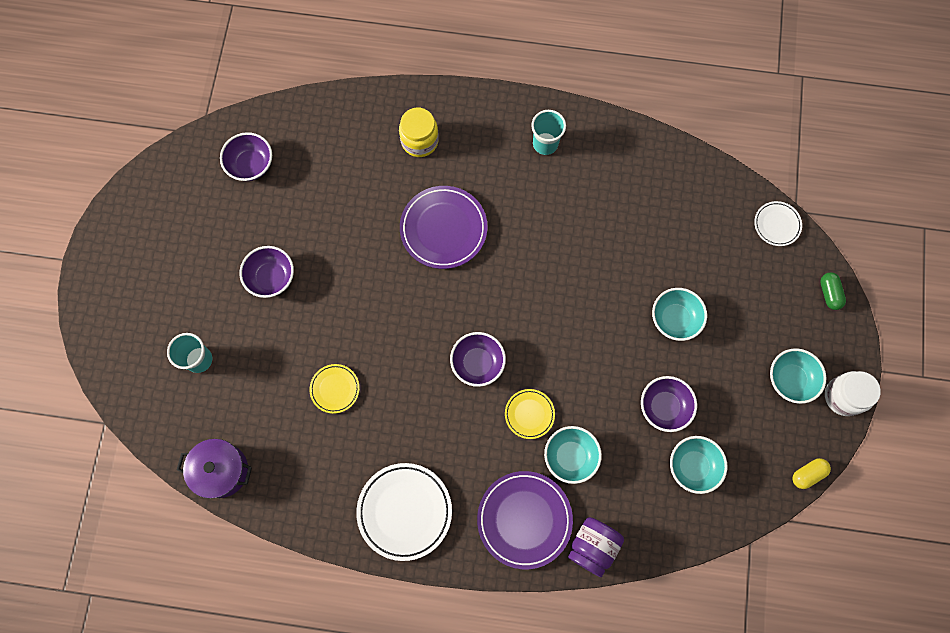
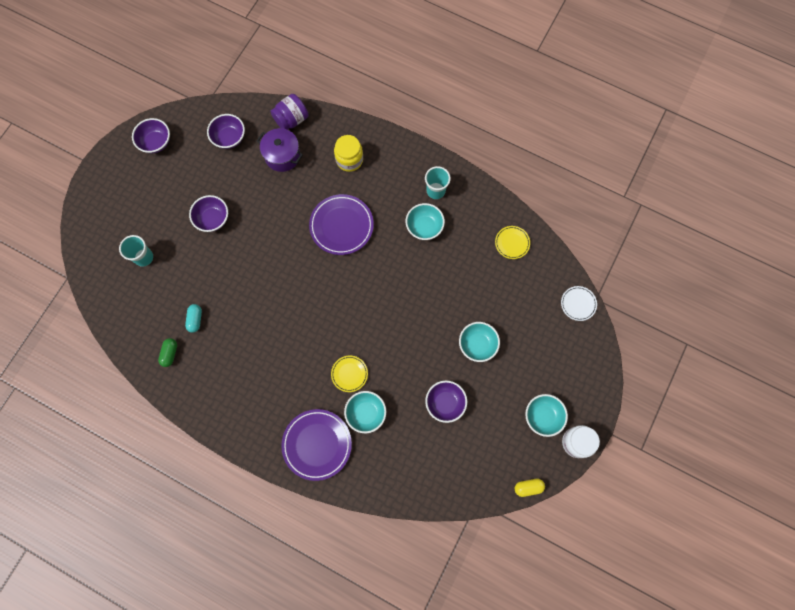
camera: 20 degrees right, 0 degrees up
purple pot [177,439,252,499] -> purple pot moved to [257,128,303,172]
yellow plate [309,364,359,414] -> yellow plate moved to [495,226,530,259]
white plate [356,463,452,561] -> none
purple bowl [450,332,506,387] -> purple bowl moved to [132,118,170,153]
purple jar [568,517,624,577] -> purple jar moved to [270,94,309,130]
turquoise bowl [670,436,727,494] -> turquoise bowl moved to [406,203,445,240]
green capsule [820,272,846,310] -> green capsule moved to [158,338,177,367]
none -> turquoise capsule [185,304,202,333]

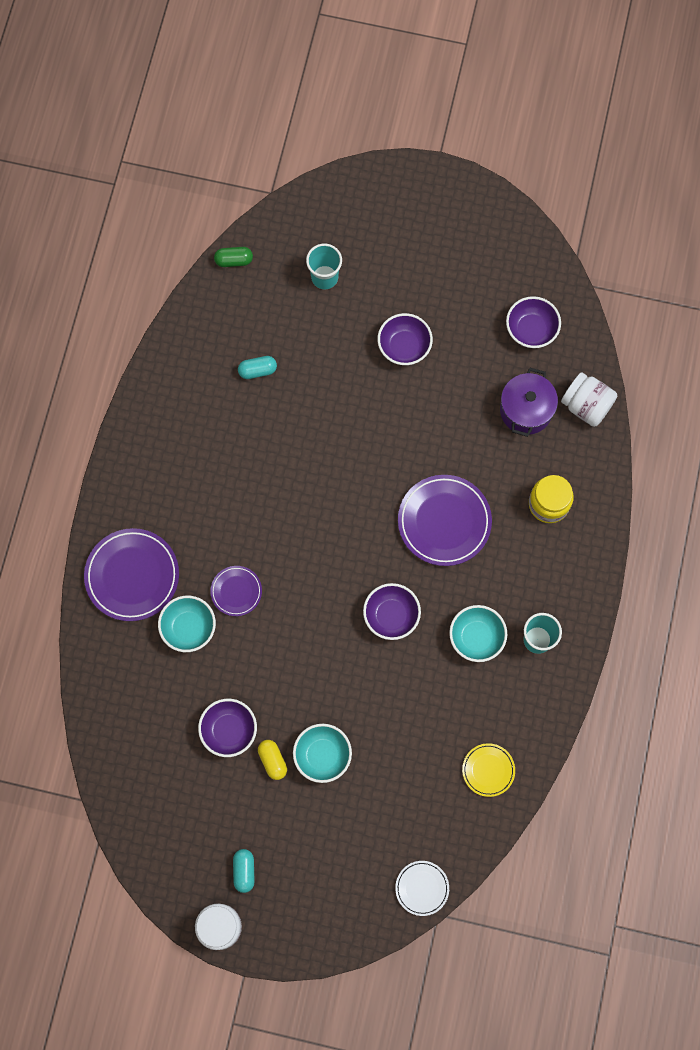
camera: 75 degrees right, 0 degrees up
purple bowl [132,118,170,153] -> purple bowl moved to [363,583,421,640]
green capsule [158,338,177,367] -> green capsule moved to [214,247,253,267]
purple jar [270,94,309,130] -> white jar [561,372,617,427]
yellow plate [331,356,368,392] -> purple plate [210,566,262,616]
yellow capsule [515,479,545,497] -> yellow capsule moved to [258,740,287,780]
turquoise bowl [525,394,568,437] -> turquoise capsule [233,849,255,893]

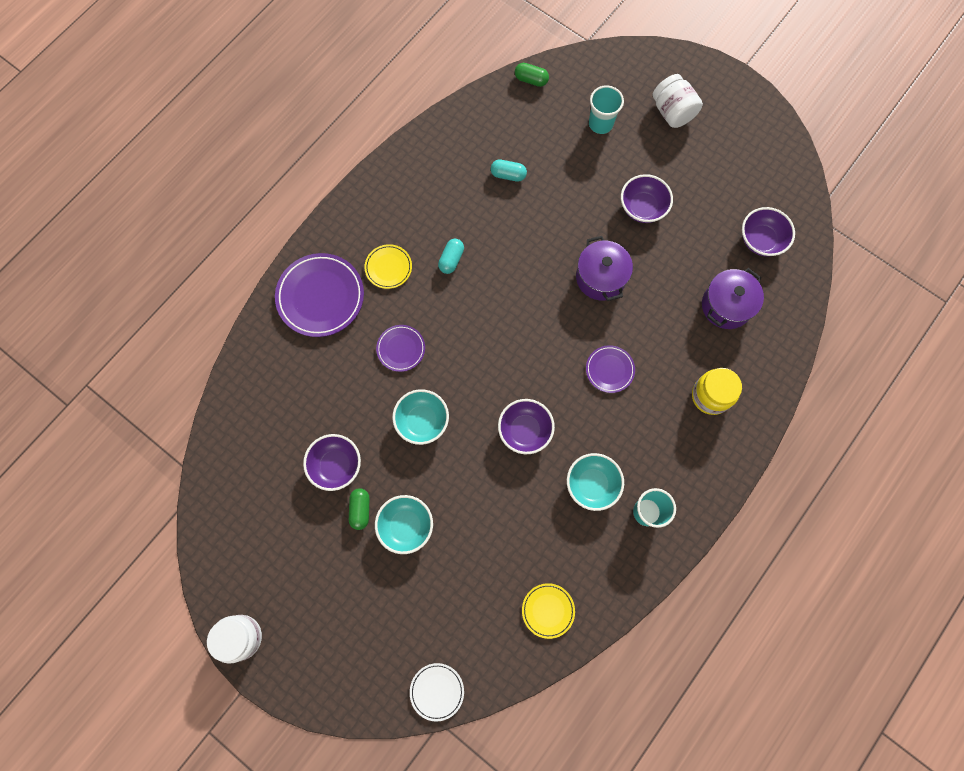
camera: 25 degrees right, 0 degrees up
turquoise bowl [158,595,216,652] -> turquoise bowl moved to [392,389,449,445]
turquoise capsule [233,849,255,893] -> turquoise capsule moved to [438,239,464,274]
yellow capsule [258,740,287,780] -> green capsule [349,488,370,530]
purple plate [398,475,492,566] -> purple plate [586,345,635,393], size x0.54
white jar [561,372,617,427] -> white jar moved to [653,74,703,128]
none -> yellow plate [365,244,412,289]
none -> purple pot [576,236,633,301]

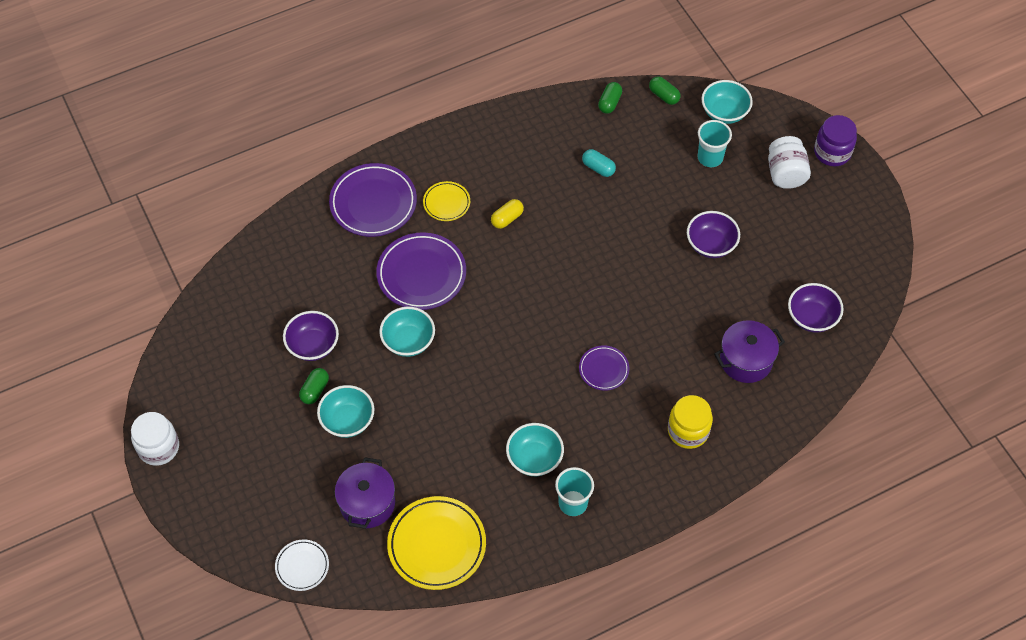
camera: 25 degrees right, 15 degrees down
purple plate [376,325,425,372] -> purple plate [376,232,466,310], size x1.84
turquoise capsule [438,239,464,274] -> yellow capsule [491,199,524,229]
purple bowl [498,399,555,454] -> none
yellow plate [522,583,575,639] -> yellow plate [387,496,486,590], size x1.84
purple pot [576,236,633,301] -> purple pot moved to [335,457,395,529]
none -> green capsule [598,82,622,114]
none -> turquoise bowl [701,80,753,124]
none -> purple jar [814,115,857,166]

